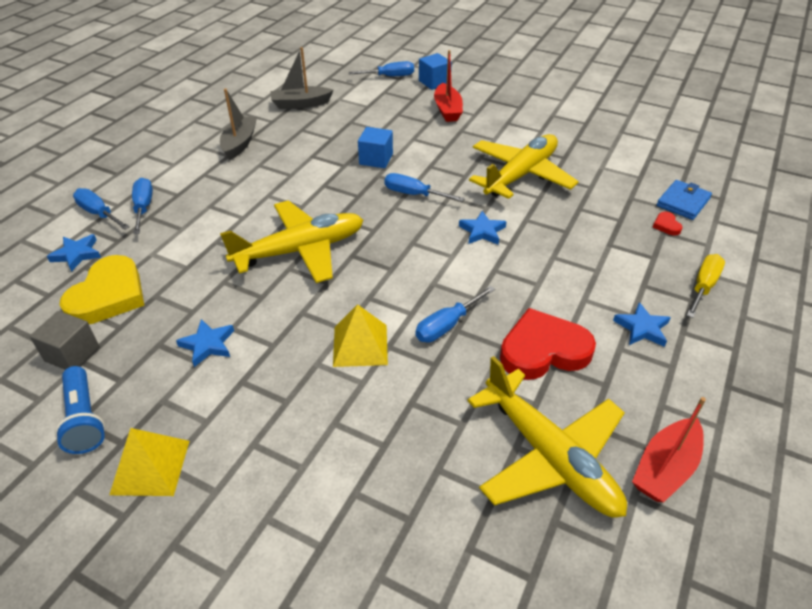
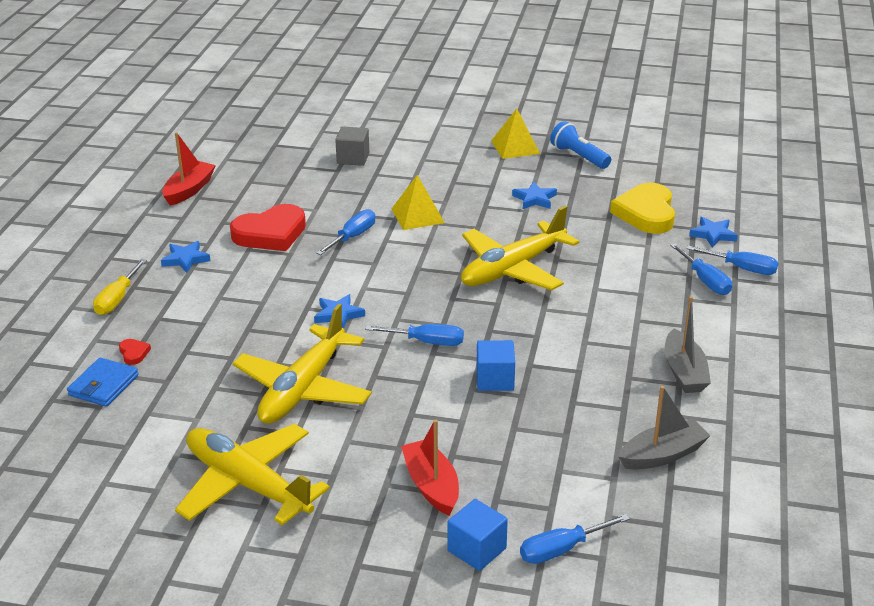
camera: 165 degrees right, 10 degrees down
grey cube [30,311,100,370] -> grey cube moved to [335,126,369,166]
yellow plane [467,356,627,517] -> yellow plane moved to [175,424,330,525]

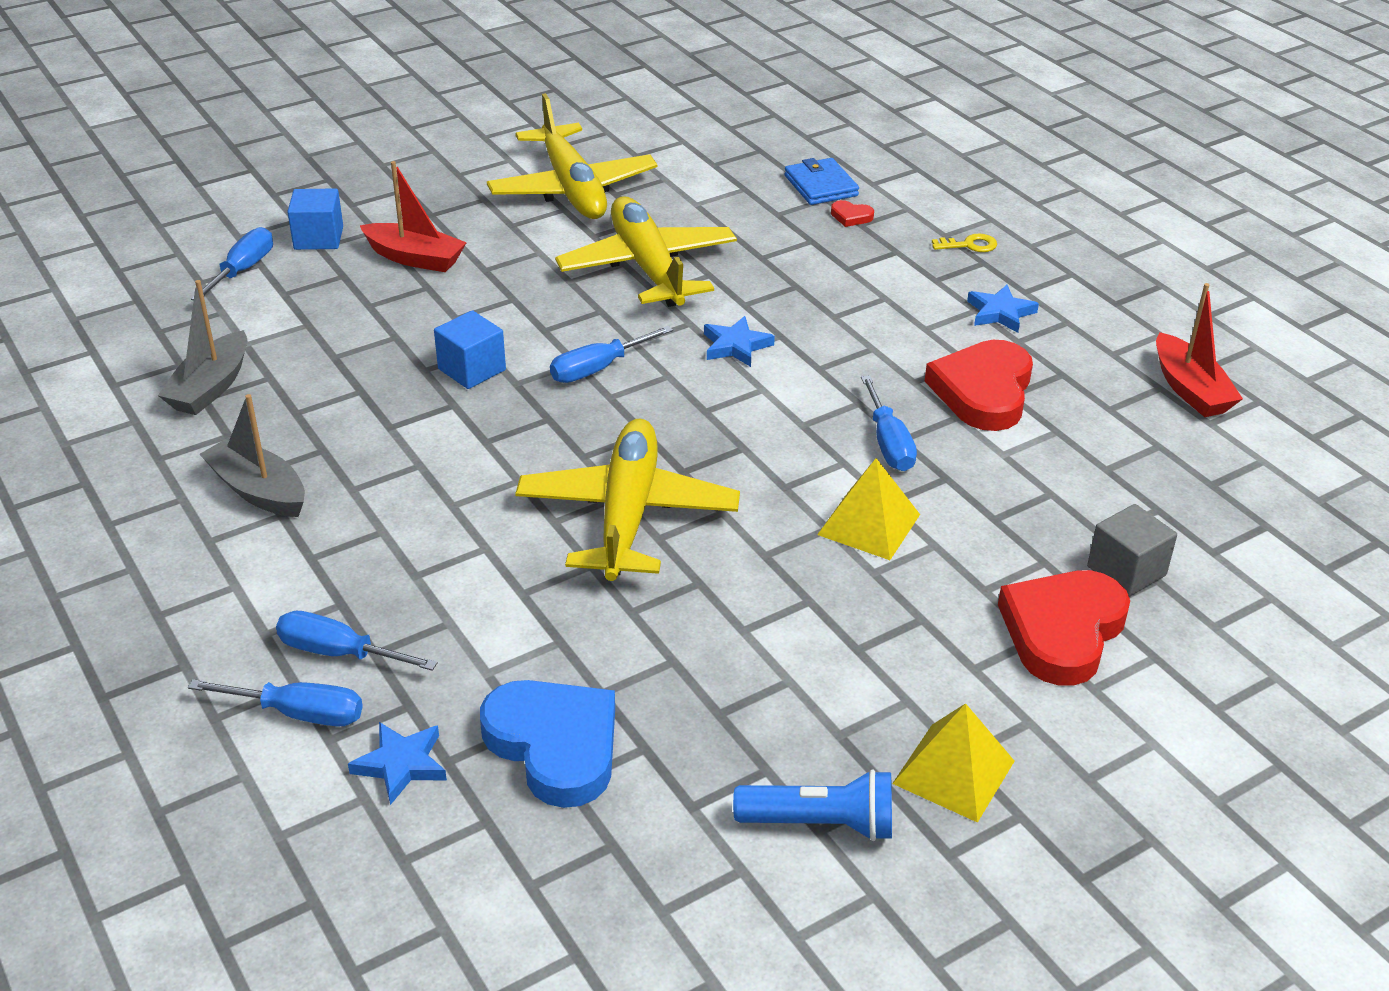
camera: 135 degrees right, 5 degrees up
yellow screwdriver [93,259,147,315] -> yellow key [932,234,997,252]
yellow plane [175,424,330,525] -> yellow plane turned 75 degrees clockwise [487,93,657,219]
blue star [512,181,557,209] -> none
yellow heart [610,183,675,234] -> blue heart [480,680,615,808]
blue screwdriver [686,245,778,275] -> blue screwdriver turned 150 degrees counterclockwise [188,679,363,727]
none -> red heart [998,570,1130,686]

